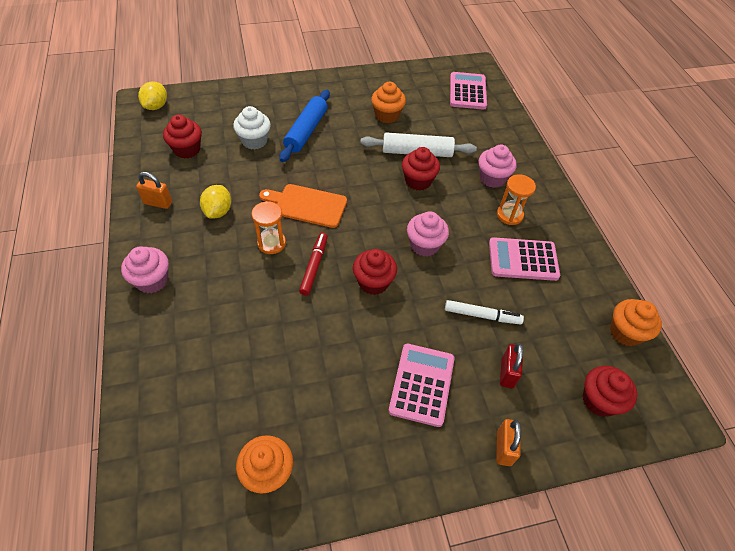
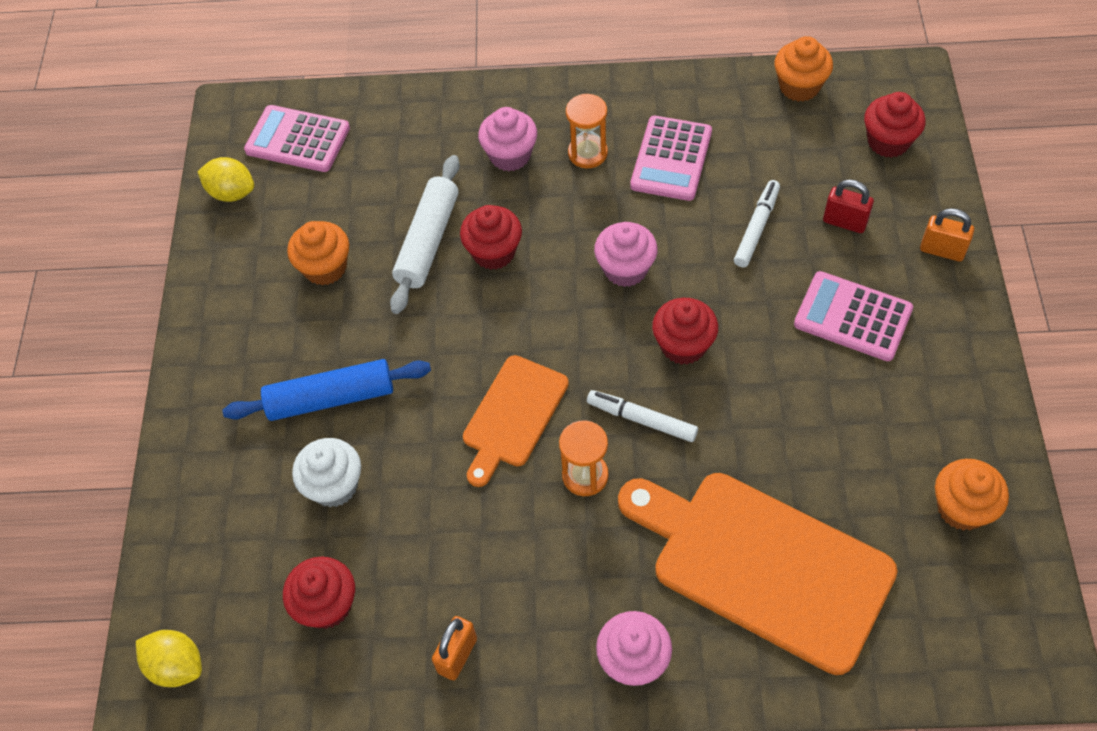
camera: 70 degrees left, 5 degrees up
yellow lemon [200,185,231,219] -> yellow lemon moved to [197,157,254,202]
blue rolling pin [279,90,330,162] -> blue rolling pin turned 45 degrees counterclockwise [222,359,431,421]
red marker [299,233,328,296] -> white marker [587,390,698,442]
none -> orange cutting board [618,473,898,675]

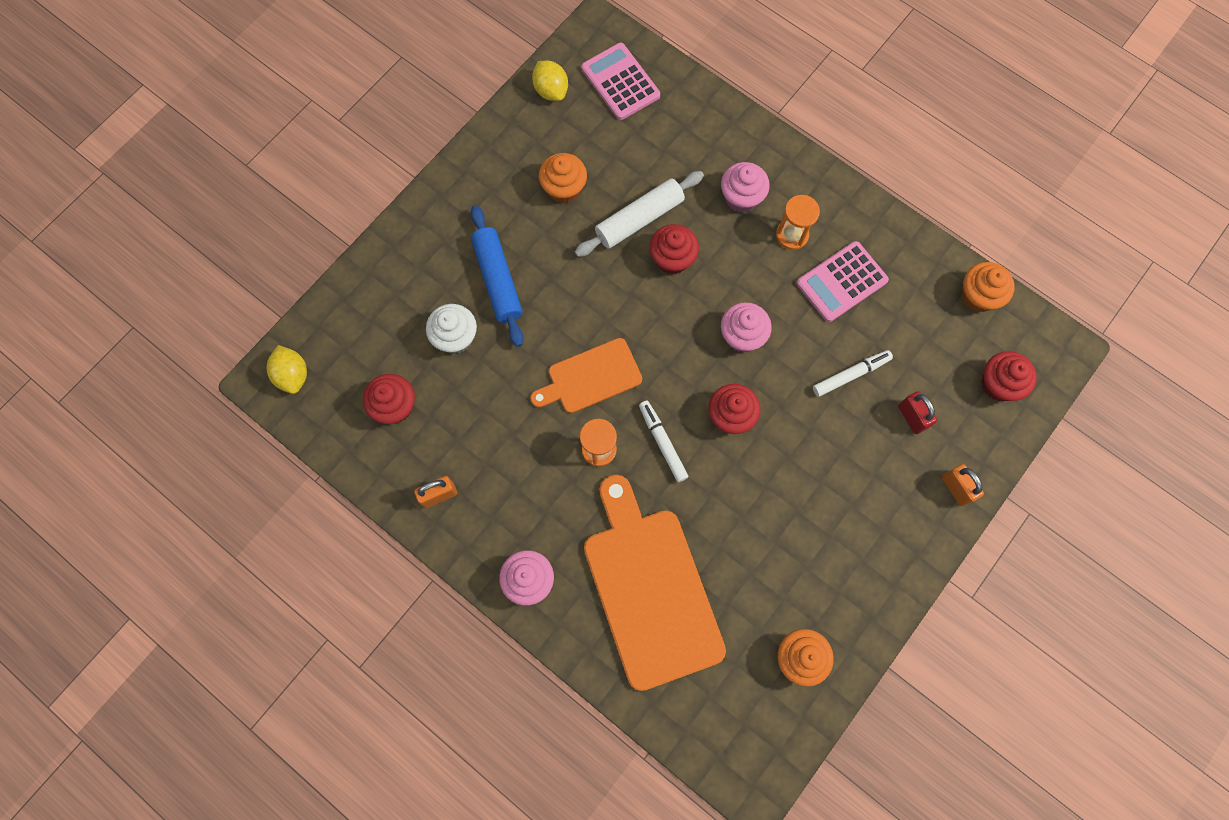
camera: 35 degrees right, 15 degrees up
blue rolling pin [222,359,431,421] -> blue rolling pin turned 45 degrees clockwise [471,205,523,347]
pink calculator [794,271,913,361] -> none

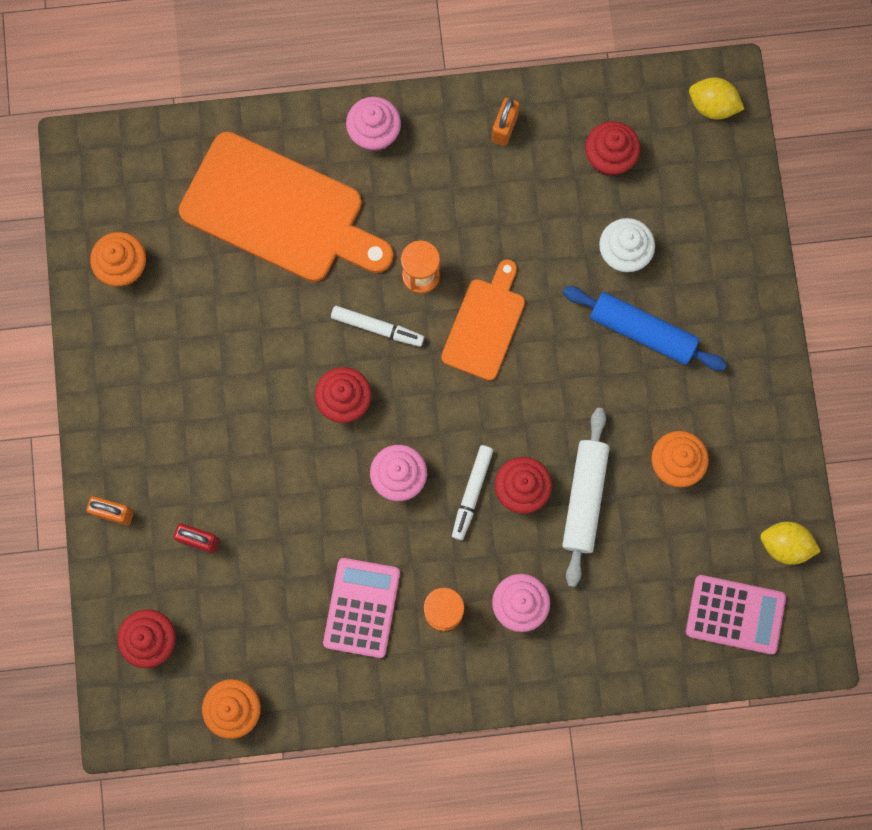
camera: 135 degrees right, 5 degrees up
white marker [813,350,893,397] -> white marker moved to [452,445,493,540]

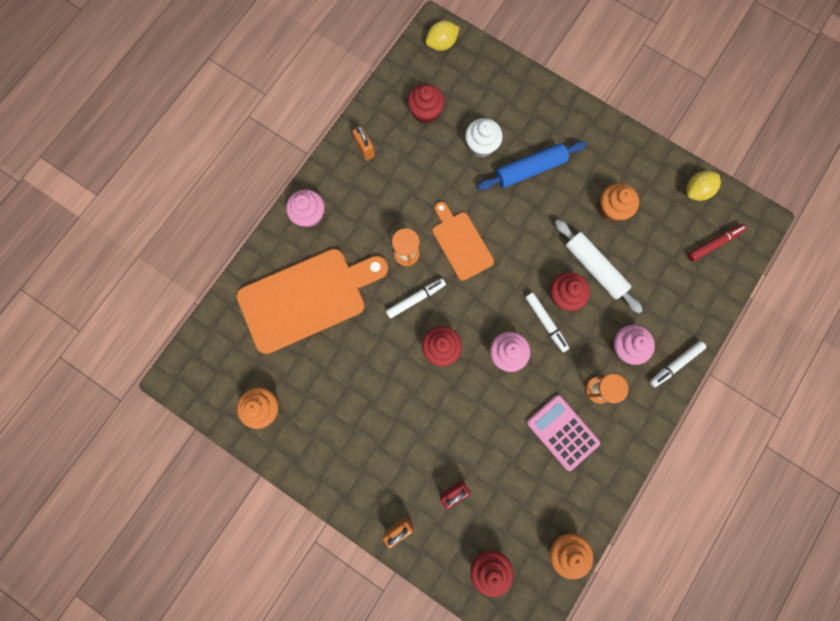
camera: 50 degrees left, 0 degrees up
pink calculator [686,575,786,654] -> red marker [688,224,747,261]
none -> white marker [649,341,706,388]

